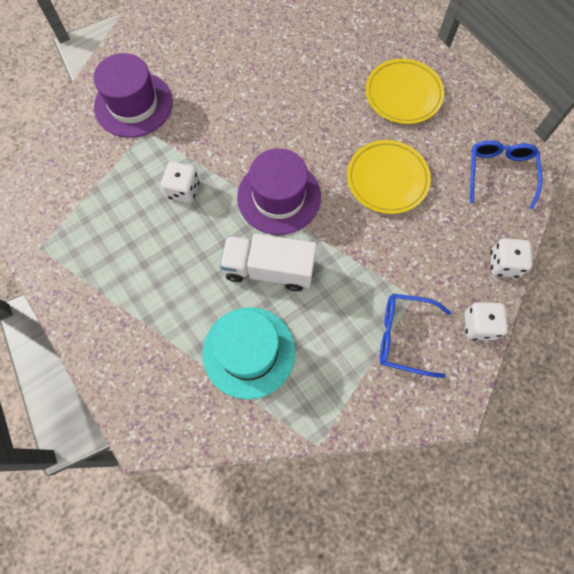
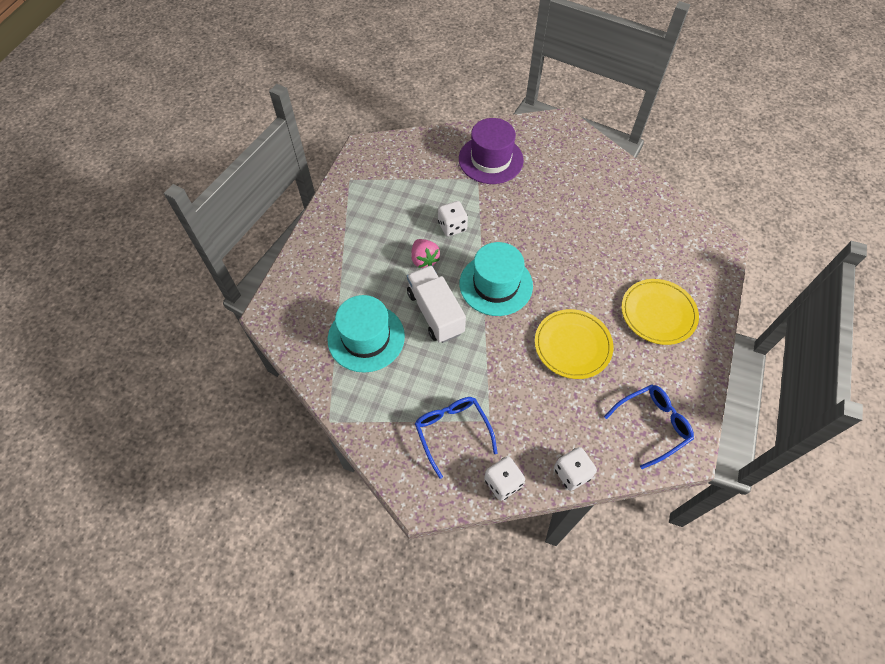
camera: 55 degrees right, 10 degrees down
purple hat [237,148,321,235] -> turquoise hat [460,242,533,316]
none -> pink strawberry [411,239,440,268]

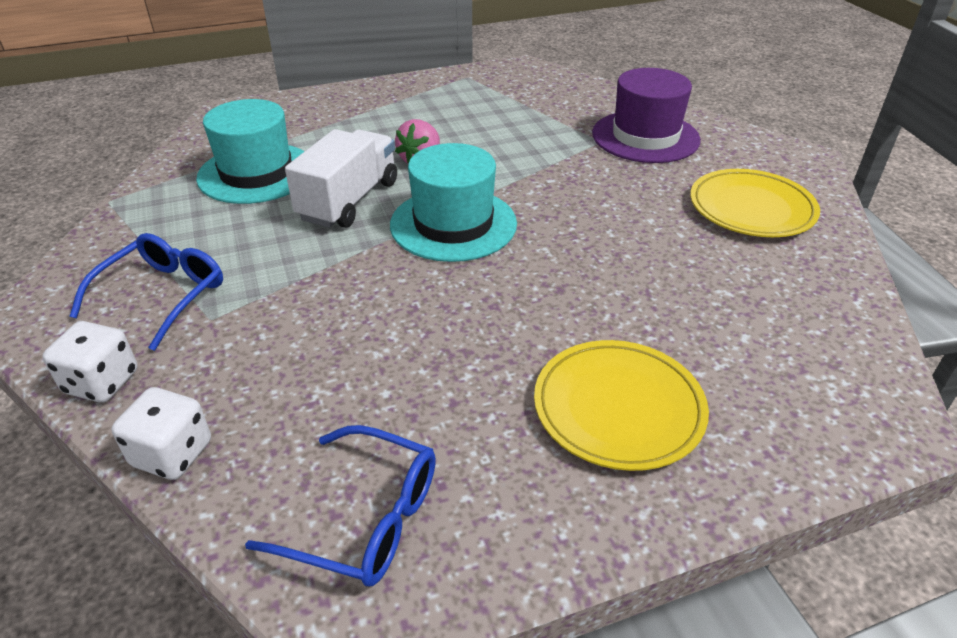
camera: 50 degrees right, 20 degrees down
white dice [438,201,468,237] -> none
yellow plate [535,309,614,379] -> yellow plate moved to [690,169,820,237]

